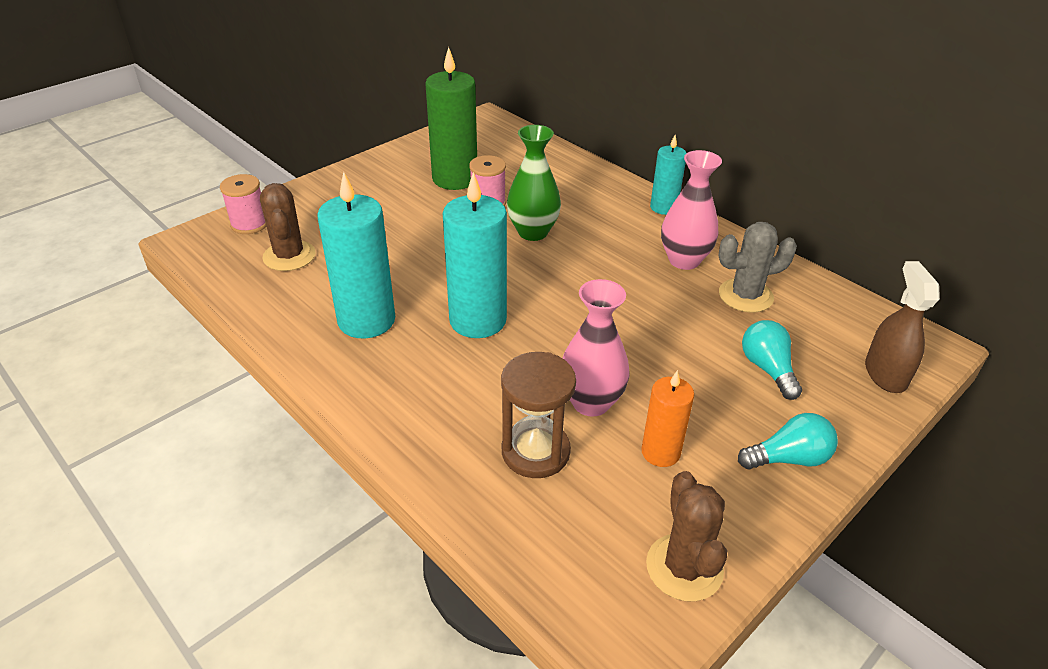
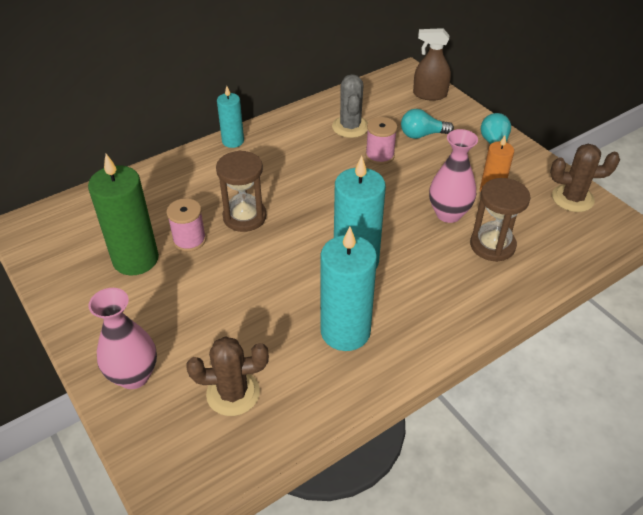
camera: 80 degrees left, 5 degrees up
pink spool [220,174,266,234] -> pink spool moved to [365,117,397,165]
green vase [507,125,561,241] -> brown hourglass [216,150,266,232]
pink vase [661,150,722,270] -> pink vase moved to [88,288,157,389]

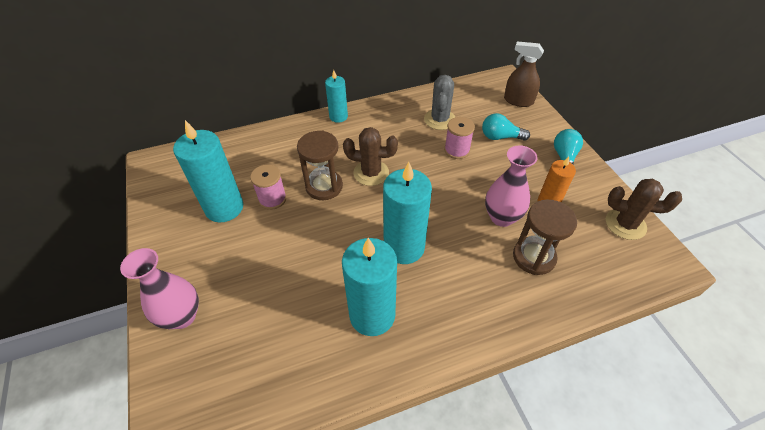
camera: 15 degrees right, 5 degrees up
green candle [88,154,159,275] -> turquoise candle [173,120,243,222]
brown cactus [186,336,269,416] -> brown cactus moved to [343,127,398,186]

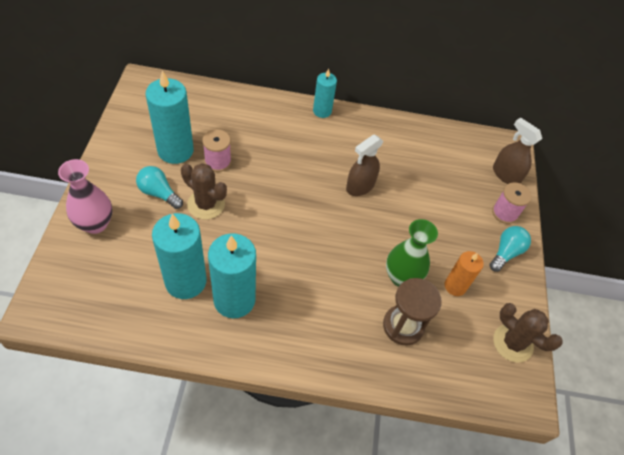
camera: 20 degrees right, 5 degrees up
brown hourglass [297,131,343,200] -> none
brown cactus [343,127,398,186] -> brown cactus moved to [181,163,227,219]
turquoise candle [383,162,432,264] -> turquoise candle moved to [152,213,207,299]
grey cactus [424,75,455,130] -> none
pink spool [444,117,475,159] -> pink spool moved to [492,183,532,224]
turquoise light bulb [482,113,530,141] -> turquoise light bulb moved to [136,166,183,209]
pink vase [485,145,538,227] -> green vase [386,219,438,287]
none -> brown spray bottle [346,135,383,196]

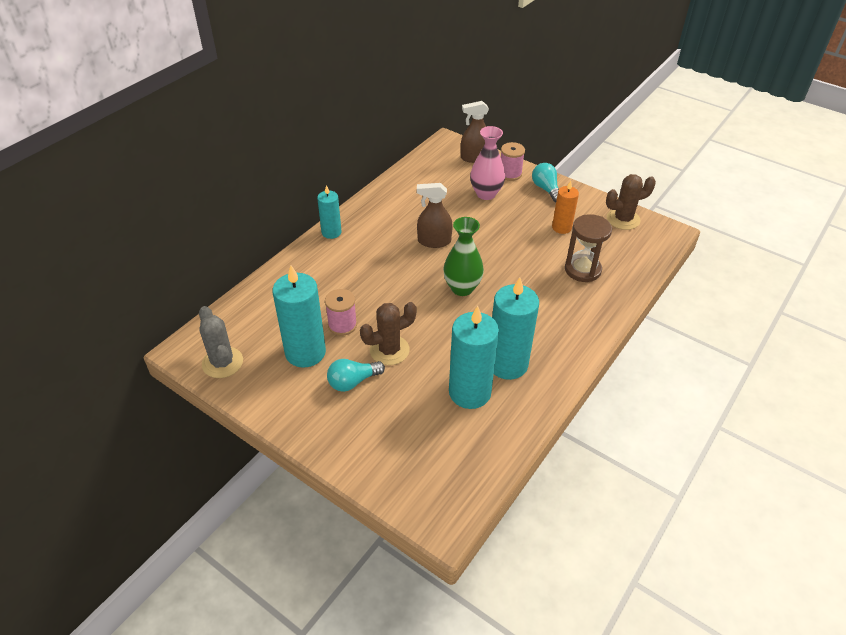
camera: 55 degrees left, 10 degrees down
pink vase [58,159,112,234] -> pink vase moved to [470,126,505,200]
brown spray bottle [346,135,383,196] -> brown spray bottle turned 105 degrees clockwise [417,183,453,248]
green vase [386,219,438,287] -> green vase moved to [443,217,484,296]
none -> grey cactus [199,306,243,378]

